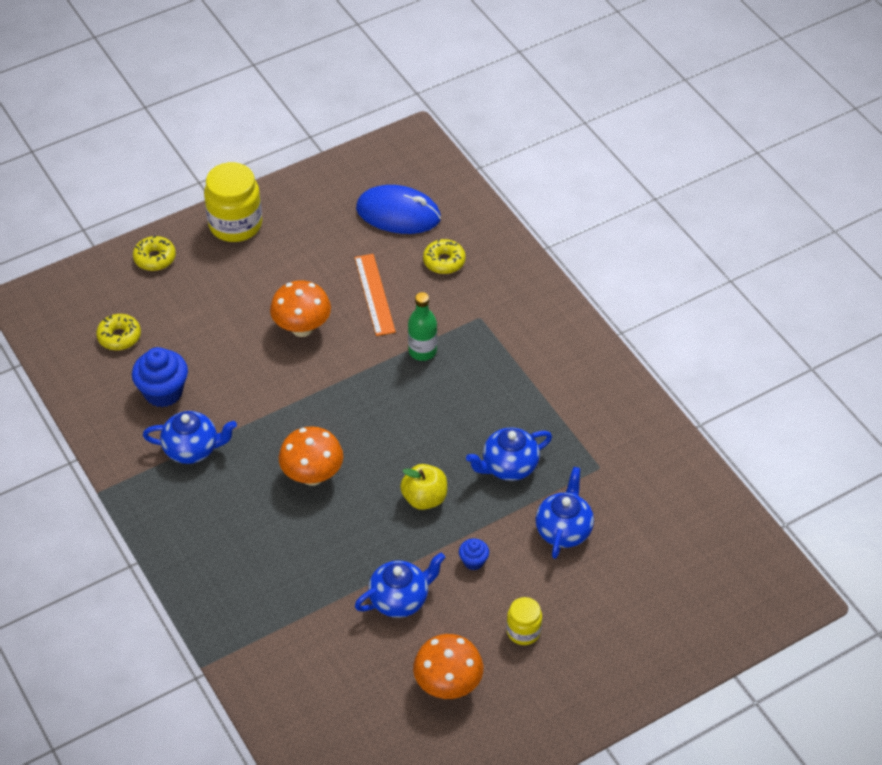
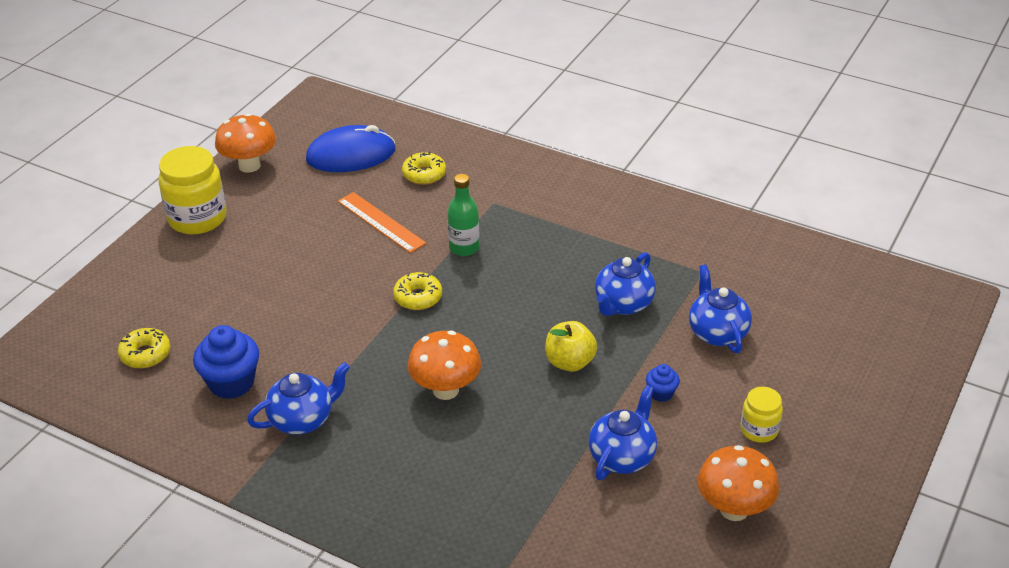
camera: 30 degrees left, 10 degrees down
yellow donut [133,235,176,271] -> yellow donut moved to [393,272,442,310]
orange mushroom [270,280,331,337] -> orange mushroom moved to [215,113,276,173]

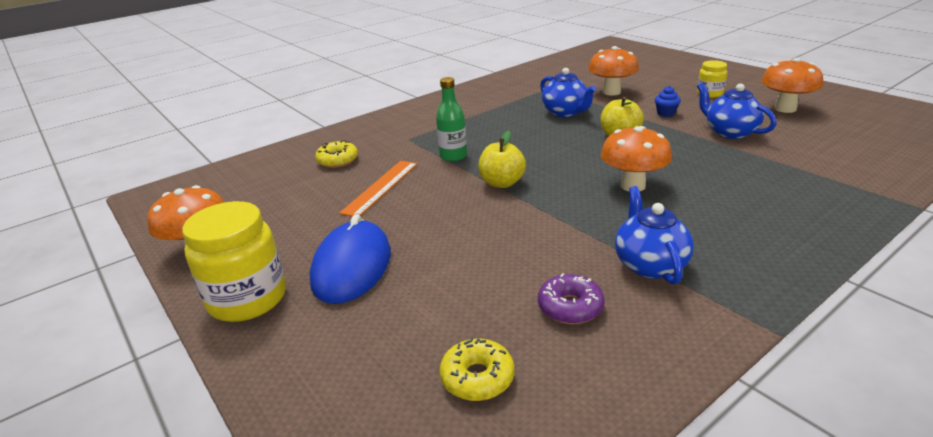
camera: 65 degrees left, 10 degrees down
blue cupcake [193,325,259,399] -> purple donut [538,273,605,324]
blue mouse [306,125,395,172] -> blue mouse moved to [310,214,391,304]
orange ruler [338,192,426,253] -> orange ruler turned 45 degrees counterclockwise [340,161,417,216]
yellow donut [393,272,442,310] -> yellow apple [478,130,526,188]
blue teapot [689,265,752,353] -> orange mushroom [588,46,639,96]

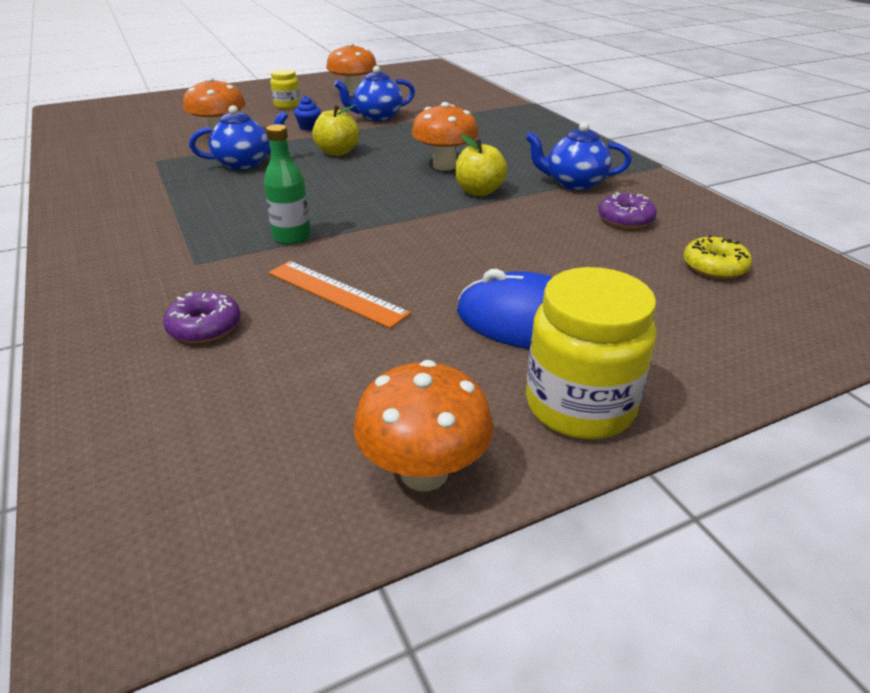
camera: 80 degrees left, 5 degrees up
yellow donut [315,140,358,168] -> purple donut [163,291,241,343]
yellow apple [478,130,526,188] -> yellow apple moved to [455,134,507,196]

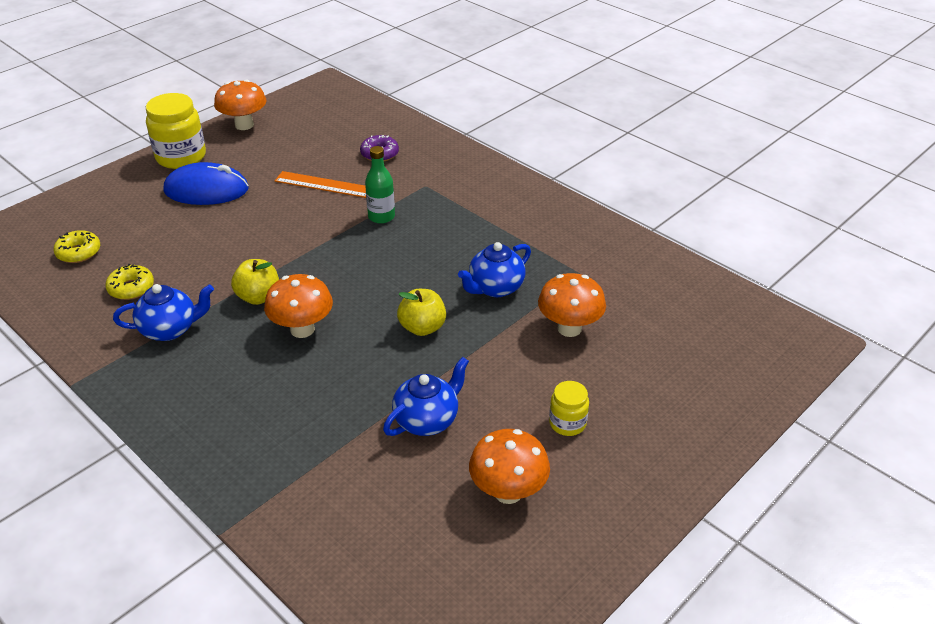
camera: 160 degrees right, 5 degrees up
blue cupcake [294,96,321,131] -> none
purple donut [598,192,657,229] -> yellow donut [105,264,154,300]

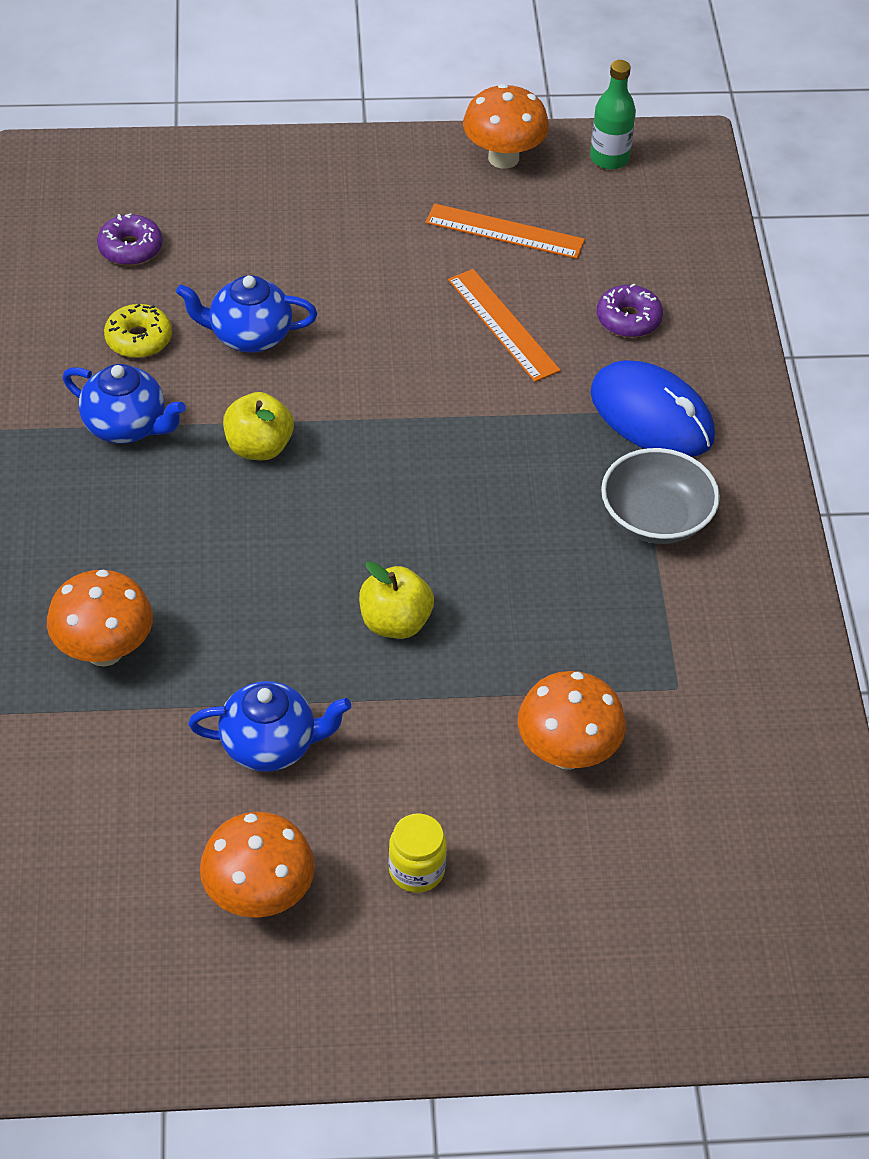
camera: 40 degrees right, 10 degrees up
yellow donut [54,230,100,263] -> purple donut [97,213,163,265]
yellow jar [146,93,206,169] -> none
blue mouse [164,162,249,205] -> blue mouse moved to [590,360,715,457]
orange mushroom [264,274,333,338] -> orange mushroom moved to [47,570,153,667]
green bottle [365,146,395,224] -> green bottle moved to [590,60,636,169]
blue teapot [458,242,531,297] -> blue teapot moved to [176,275,317,353]
none -> orange ruler [426,203,585,259]
none -> grey bowl [601,448,720,544]

